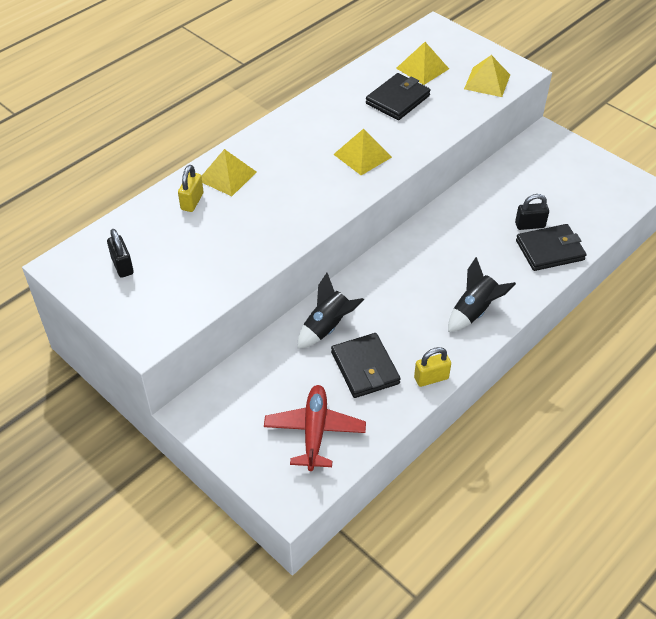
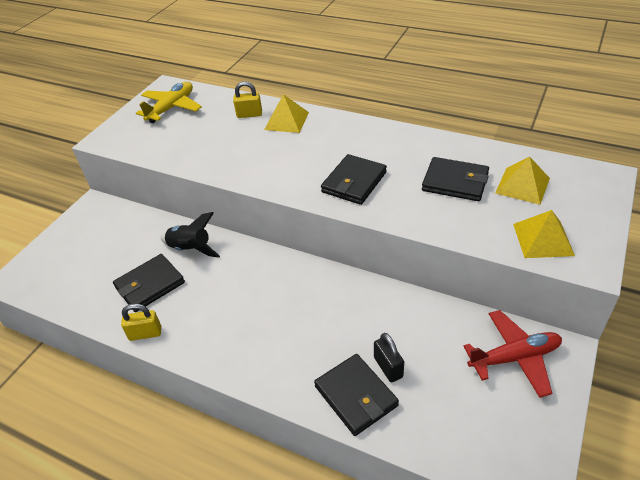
camera: 75 degrees right, 5 degrees down
black padlock [107,229,134,278] -> yellow plane [136,82,202,123]
red plane [264,385,366,471] -> red plane moved to [463,310,562,398]
yellow pyramid [333,129,392,175] -> black wallet [321,154,387,205]
yellow padlock [414,347,451,387] -> yellow padlock turned 60 degrees counterclockwise [121,304,161,341]
black rocket [448,257,516,332] -> none

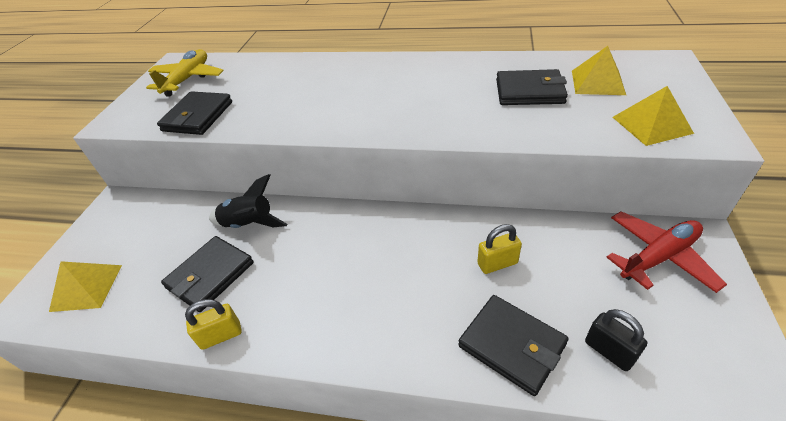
camera: 15 degrees left, 0 degrees up
yellow padlock [233,81,262,118] -> yellow padlock moved to [477,224,522,274]
yellow pyramid [264,94,309,133] -> yellow pyramid moved to [49,261,122,312]
black wallet [321,154,387,205] -> black wallet moved to [157,91,232,135]
black padlock [374,333,404,382] -> black padlock moved to [585,309,647,371]

